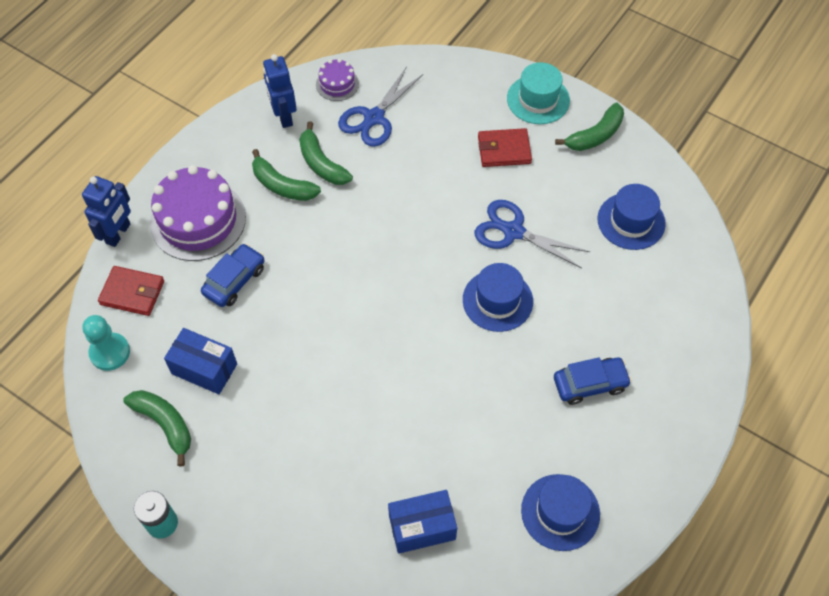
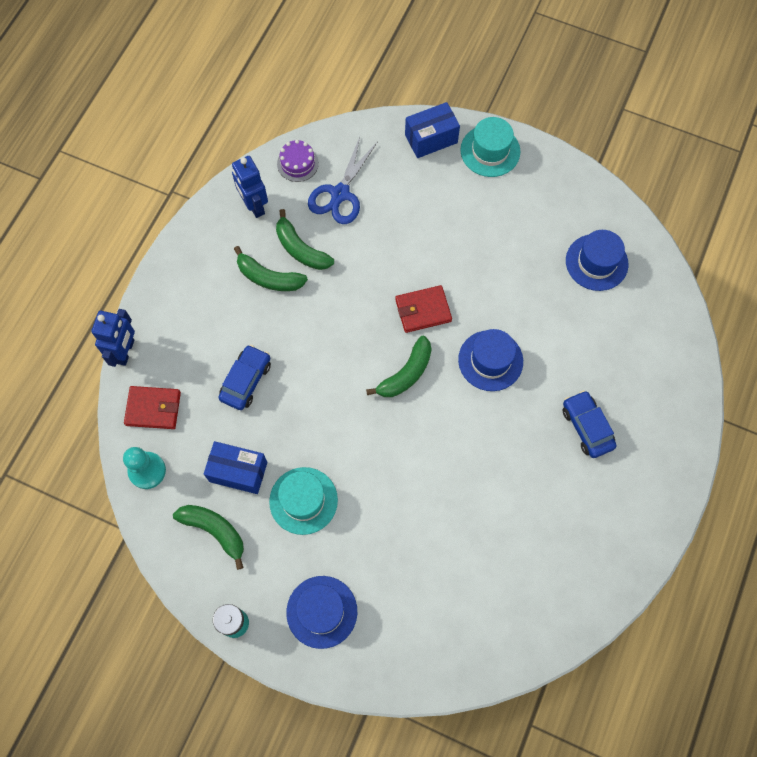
camera: 10 degrees left, 10 degrees up
purple cake [150,165,246,261] -> none
blue box [388,490,457,554] -> blue box moved to [405,102,460,158]
blue scissors [475,200,590,268] -> none
red wallet [478,128,532,167] -> red wallet moved to [395,285,452,333]
blue hat [521,474,600,551] -> blue hat moved to [286,576,357,649]
blue car [554,357,632,405] -> blue car turned 90 degrees counterclockwise [563,390,617,458]
green banana [555,103,624,151] -> green banana moved to [366,336,432,397]
none -> turquoise hat [269,467,338,535]

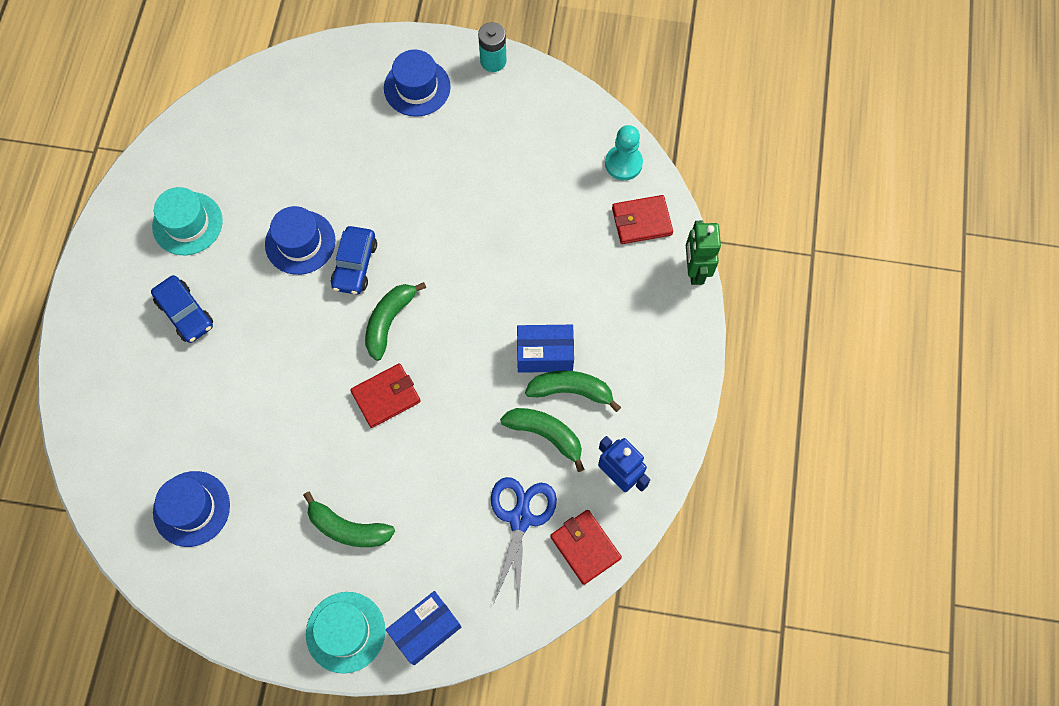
camera: 165 degrees right, 0 degrees up
blue robot [91,309,135,367] -> green robot [686,221,721,285]
green banana [173,505,244,570] -> green banana moved to [303,492,395,547]
blue box [204,441,267,494] -> blue box moved to [517,325,574,373]
blue car [218,345,271,410] -> blue car moved to [331,226,377,294]
turquoise hat [269,467,338,535] -> turquoise hat moved to [152,187,223,255]
purple cake [277,140,319,182] -> red wallet [550,510,622,585]
blue hat [458,329,523,391] -> blue hat moved to [265,206,336,275]

